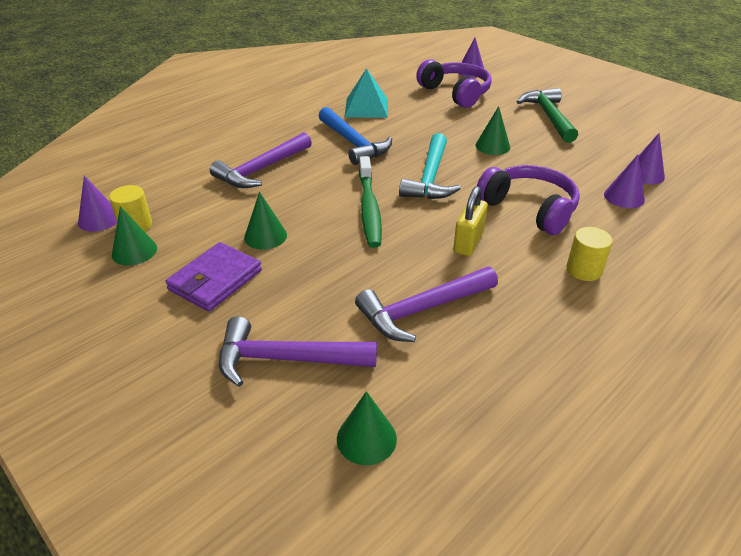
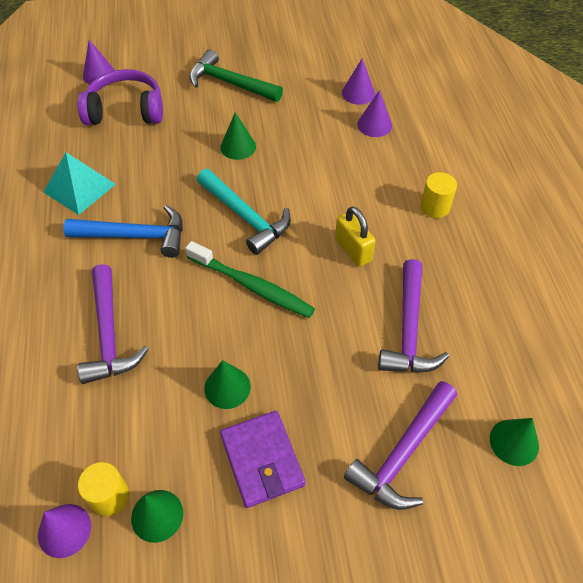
camera: 55 degrees left, 15 degrees up
purple headphones [477,165,580,235] -> none

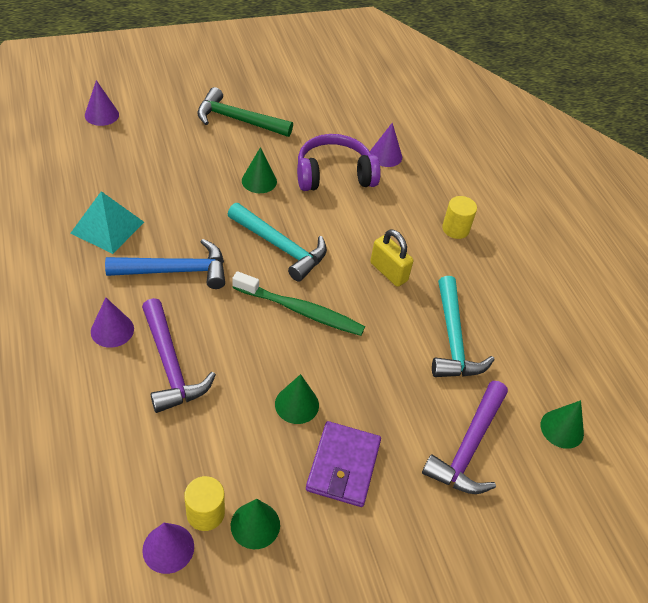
camera: 15 degrees left, 5 degrees down
purple headphones [77,69,163,125] -> purple headphones moved to [297,134,381,191]
purple wallet [220,411,305,508] -> purple wallet turned 45 degrees clockwise [306,421,381,507]
purple cone [342,58,375,105] -> purple cone moved to [91,297,134,348]
purple hammer [378,259,449,373] -> turquoise hammer [432,276,495,377]

